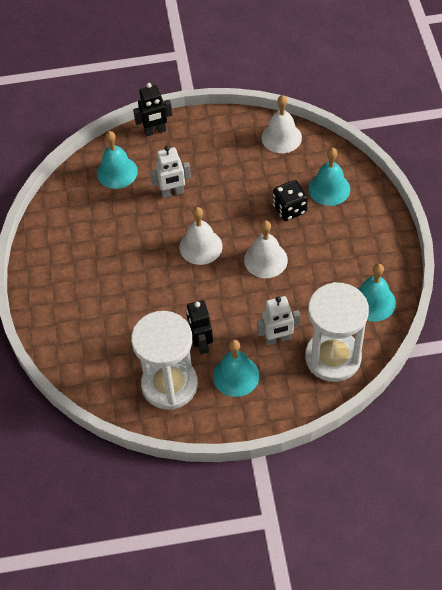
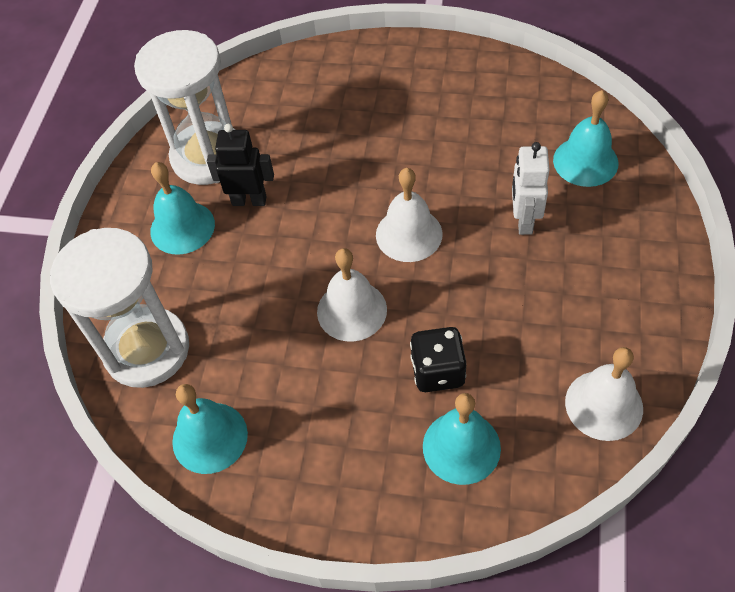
camera: 110 degrees right, 0 degrees up
black robot [133,83,172,136] -> none
white robot [257,296,300,345] -> none

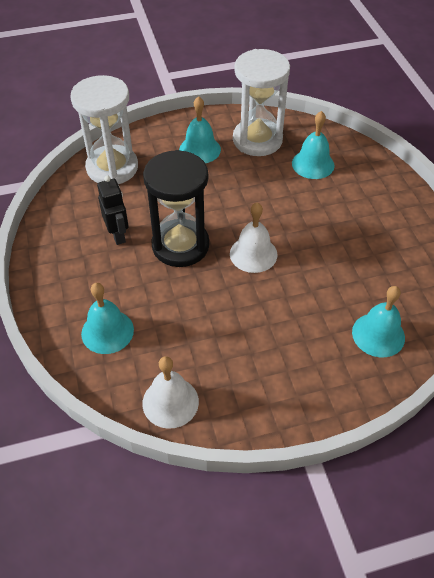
camera: 60 degrees right, 5 degrees down
turquoise bell [172,384,248,474] -> turquoise bell moved to [292,111,335,179]
black robot [207,124,274,206] -> black robot moved to [97,176,129,245]
white bell [317,248,387,342] -> black hourglass [143,150,209,267]
black dice [410,327,467,392] -> none
white robot [512,142,550,235] -> none

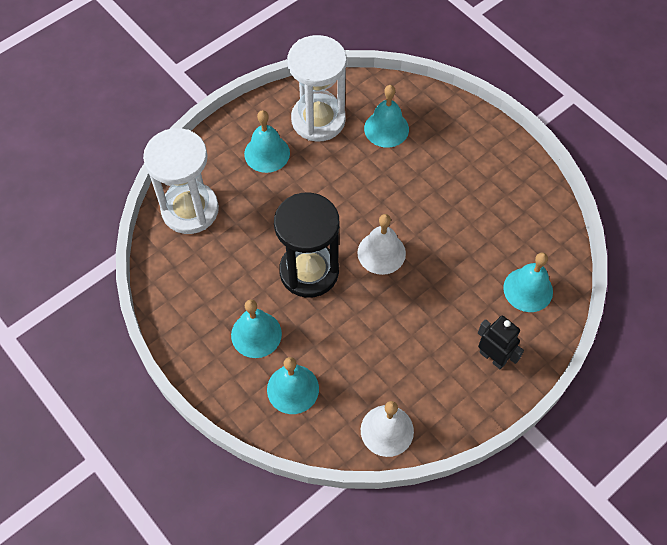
camera: 25 degrees left, 10 degrees up
black robot [97,176,129,245] -> black robot moved to [478,315,524,369]
none -> turquoise bell [231,299,282,358]

